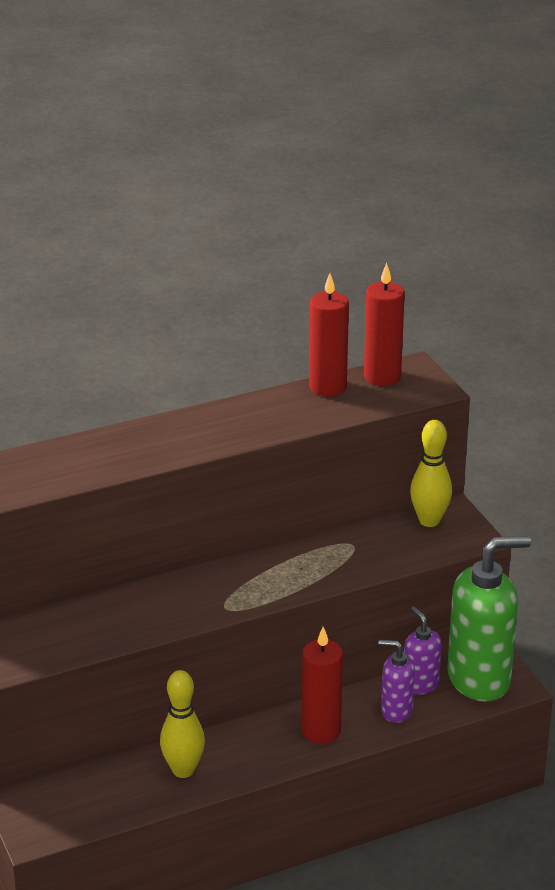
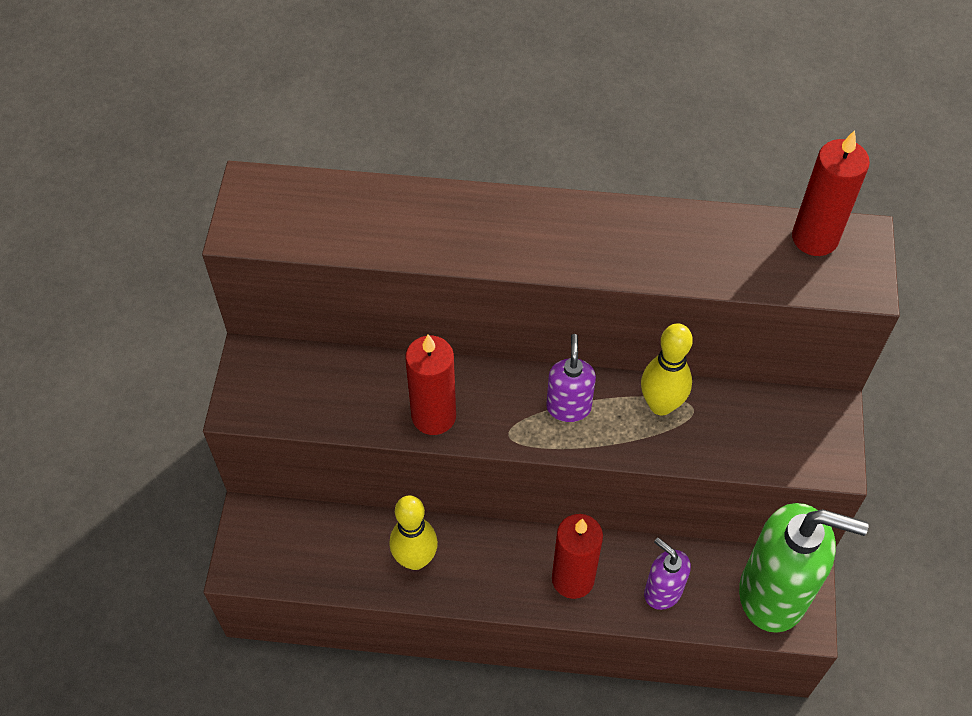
camera: 30 degrees right, 25 degrees up
red candle [309,273,349,396] -> red candle moved to [405,335,456,435]
purple soap dispenser [404,607,442,695] -> purple soap dispenser moved to [546,334,596,422]
yellow bowling pin [410,420,452,527] -> yellow bowling pin moved to [641,323,693,416]

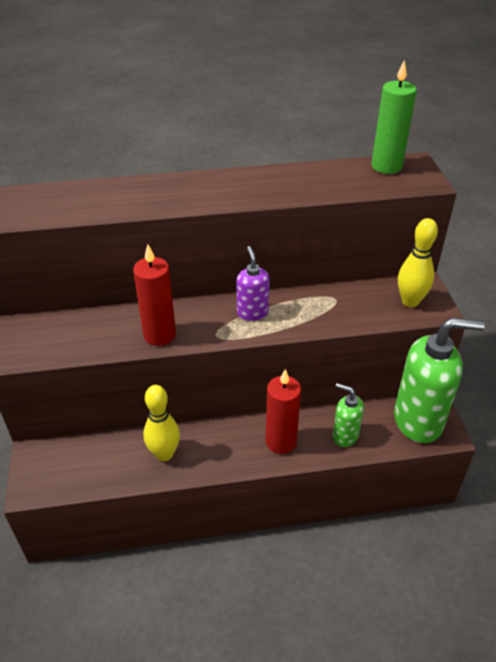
camera: 15 degrees left, 15 degrees down
yellow bowling pin [641,323,693,416] -> yellow bowling pin moved to [398,218,438,307]
purple soap dispenser [644,537,691,610] -> green soap dispenser [333,383,364,447]
red candle [792,130,870,256] -> green candle [371,60,417,174]

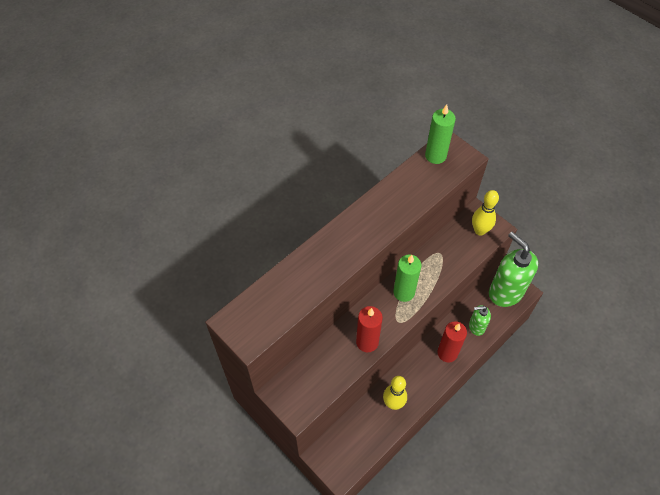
camera: 35 degrees left, 15 degrees up
purple soap dispenser [236,246,270,321] -> green candle [393,255,422,302]
green soap dispenser [394,318,485,443] -> green soap dispenser turned 90 degrees counterclockwise [489,232,538,307]

